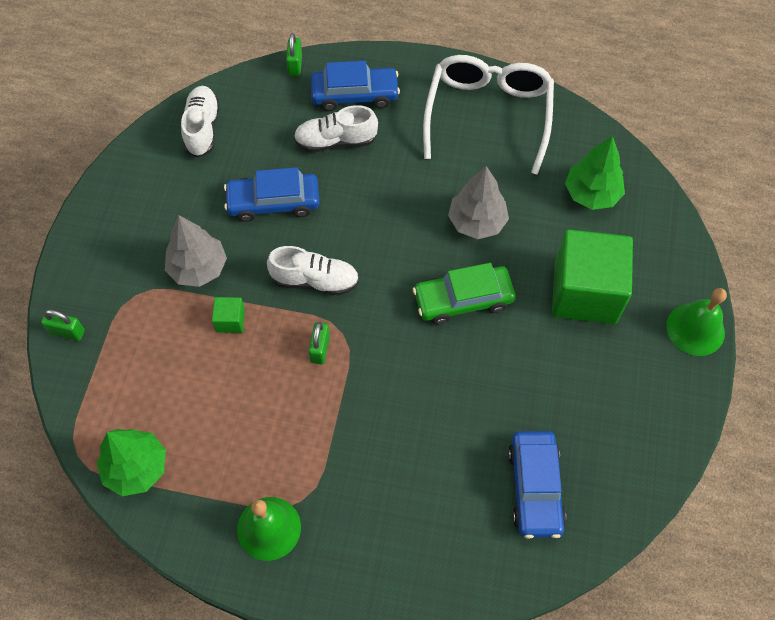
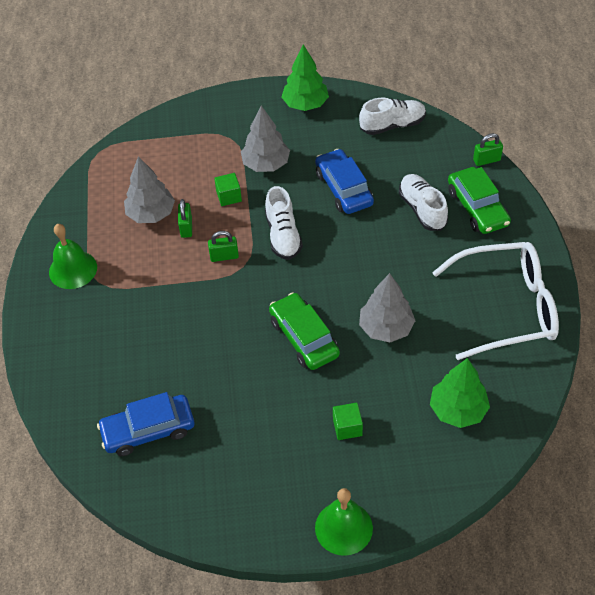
camera: 75 degrees right, 10 degrees down
green padlock [41,310,85,341] -> green padlock moved to [178,199,192,238]
green tree [97,429,166,496] -> green tree moved to [282,45,329,111]
blue car [311,61,400,111] -> green car [448,167,511,234]
green cube [552,229,633,324] -> green cube [333,403,363,440], size x0.41
none -> grey tree [124,156,175,223]

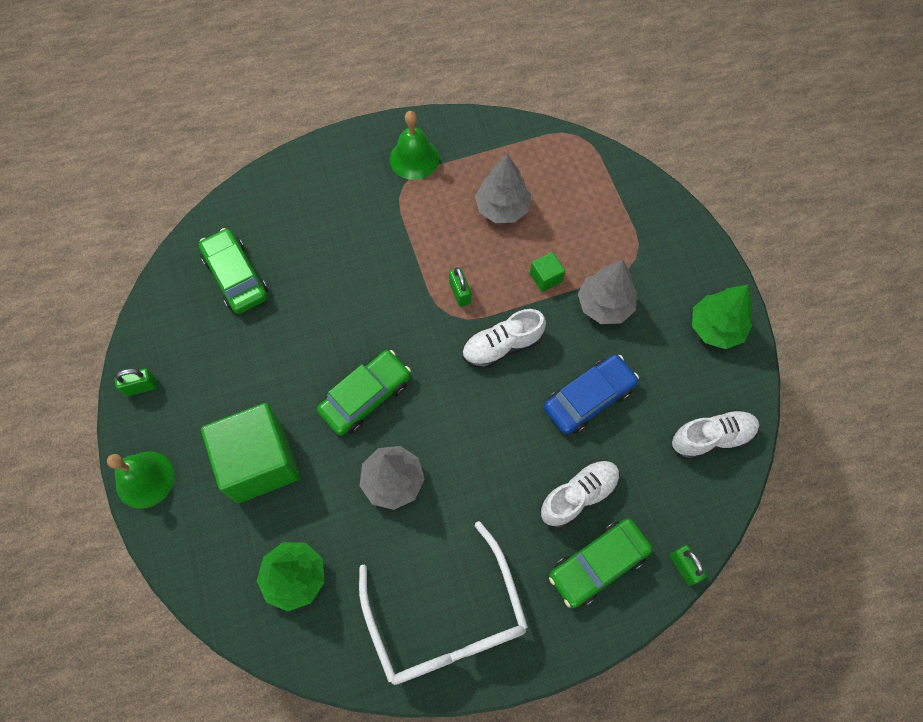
camera: 75 degrees right, 15 degrees up
blue car [97,392,194,456] -> green car [199,228,268,314]
green padlock [178,199,192,238] -> green padlock moved to [115,368,158,396]
green cube [333,403,363,440] -> green cube [201,403,300,503], size x2.45
white shoe [359,98,426,135] -> white shoe turned 75 degrees counterclockwise [672,409,759,460]

